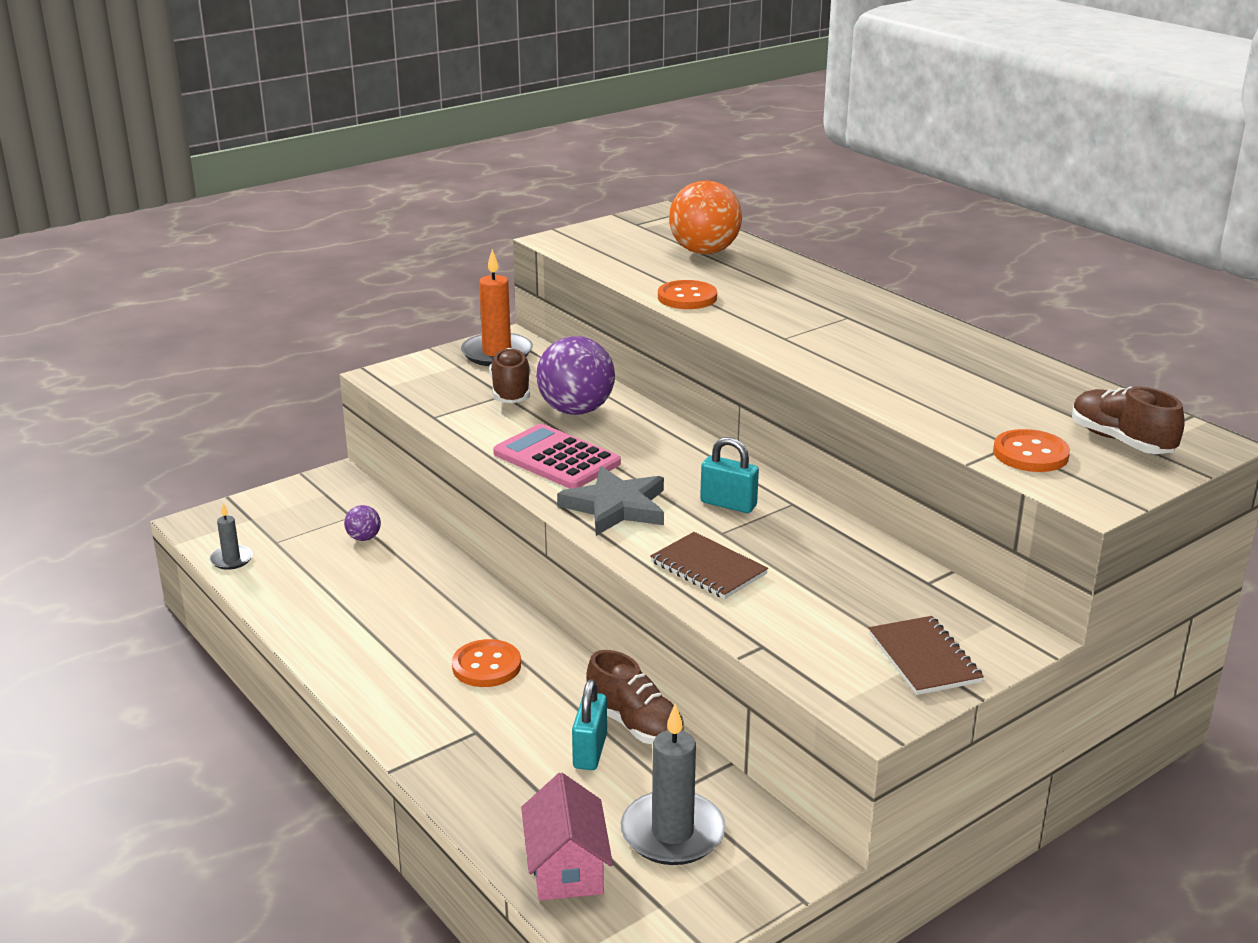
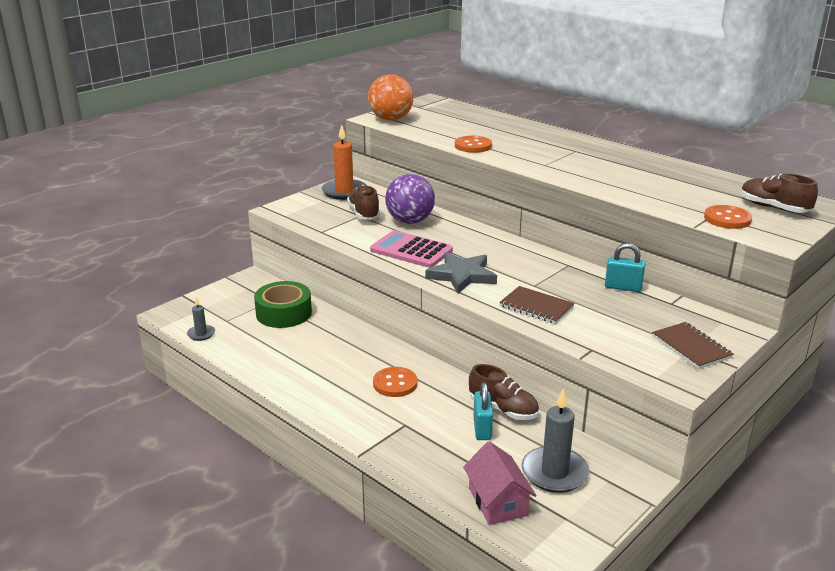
camera: 10 degrees left, 0 degrees up
purple ball [344,505,381,541] -> green tape [254,281,312,328]
orange ball [669,180,742,254] -> orange ball moved to [368,74,413,121]
turquoise padlock [700,437,759,513] -> turquoise padlock moved to [605,243,645,292]

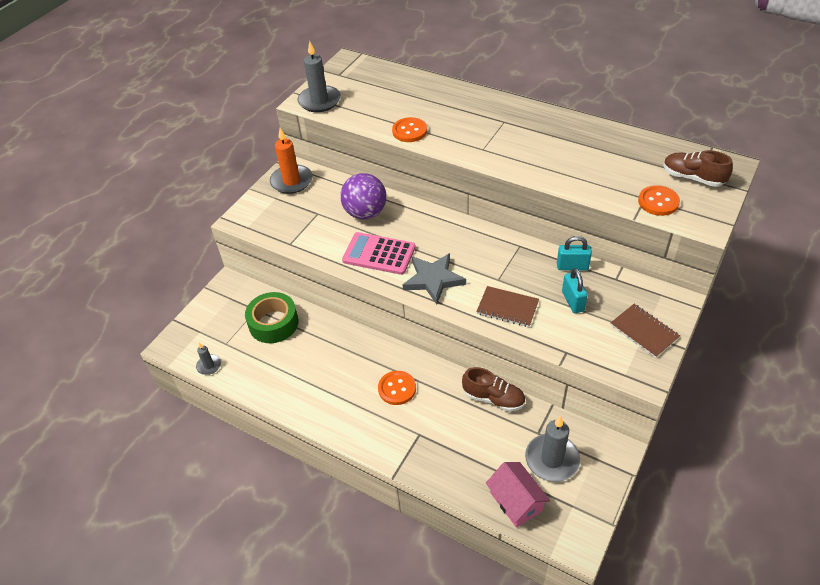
camera: 10 degrees left, 20 degrees up
brown shoe [347,185,380,220] -> none
orange ball [368,74,413,121] -> grey candle [298,41,341,112]
turquoise padlock [474,382,493,440] -> turquoise padlock moved to [562,268,588,313]

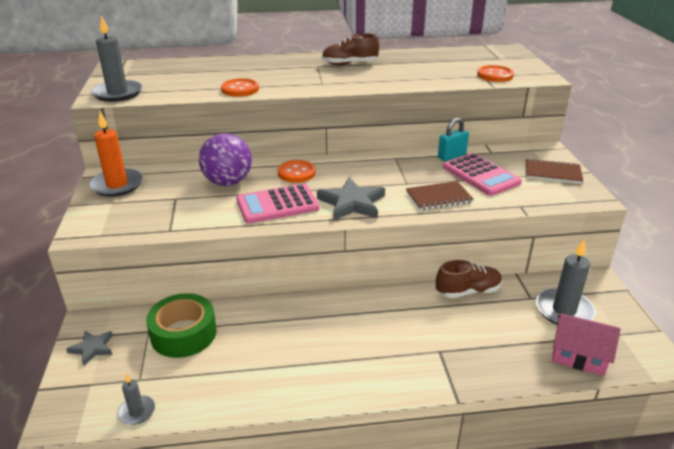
camera: 40 degrees left, 15 degrees down
orange button [378,371,416,405] -> orange button moved to [277,160,316,183]
turquoise padlock [562,268,588,313] -> pink calculator [443,153,522,196]
brown shoe [663,150,733,187] -> brown shoe moved to [322,33,379,65]
none -> grey star [66,331,113,366]

